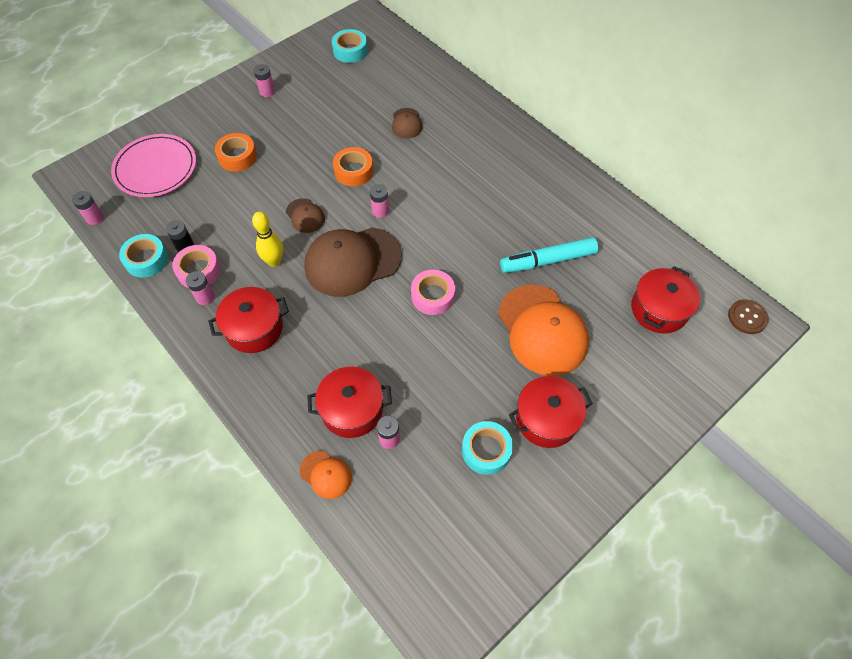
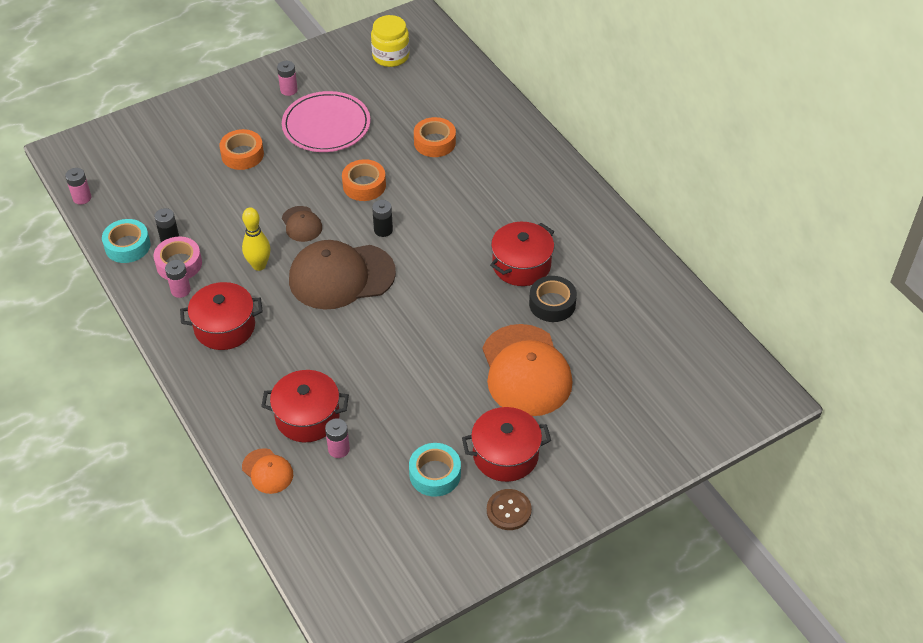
camera: 10 degrees right, 10 degrees down
pink plate [111,134,196,197] -> pink plate moved to [282,91,370,152]
turquoise tape [332,29,367,63] -> yellow jar [371,15,409,67]
pink battery [370,184,389,218] -> black battery [372,200,393,237]
brown cap [392,108,422,139] -> orange tape [414,117,456,157]
pink tape [411,270,455,315] -> none
turquoise marker [500,237,598,273] -> black tape [529,276,577,322]
red pot [631,266,700,333] -> red pot moved to [490,222,554,286]
brown button [728,299,769,334] -> brown button moved to [487,489,532,530]

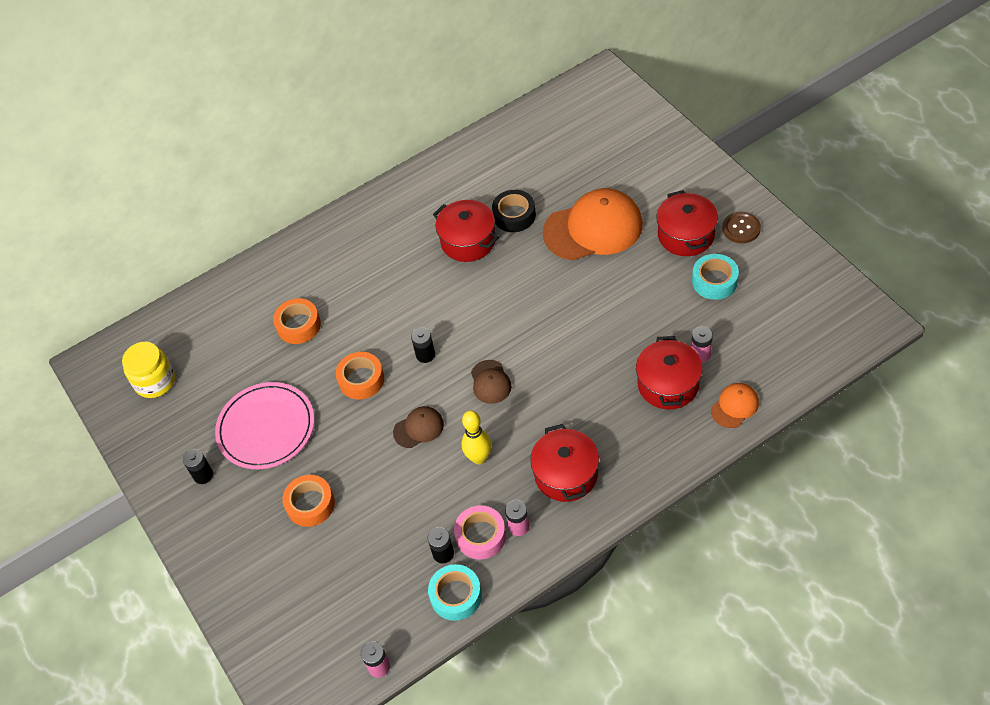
camera: 85 degrees left, 5 degrees up
pink battery [277,61,298,96] -> black battery [183,449,213,484]
brown cap [289,240,396,310] -> brown cap [471,360,512,404], size x0.47

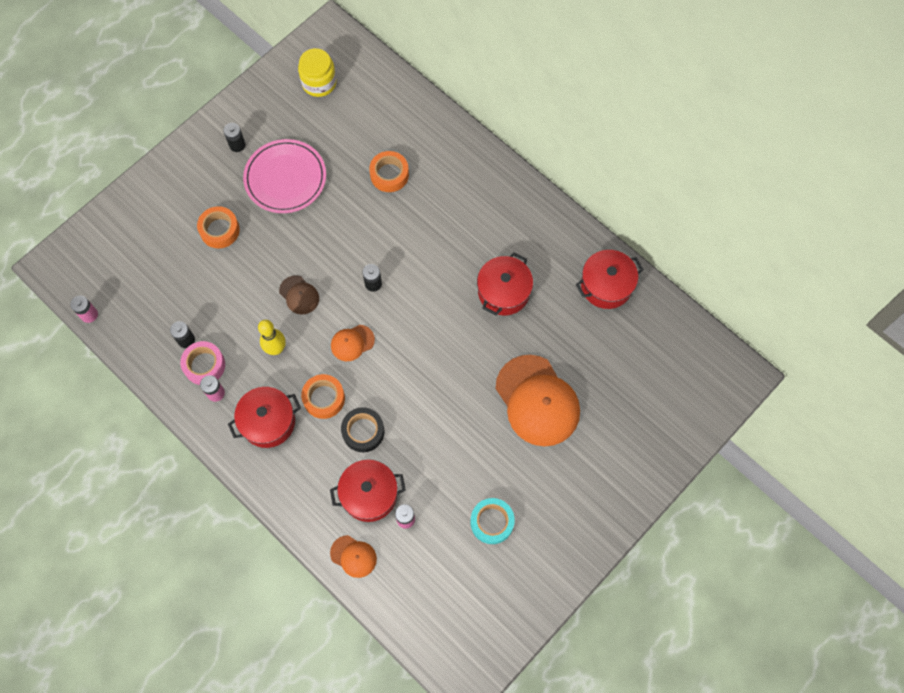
camera: 70 degrees right, 15 degrees up
orange tape [336,352,384,400] -> orange tape moved to [301,374,345,419]
turquoise tape [428,564,482,621] -> none
brown cap [471,360,512,404] -> orange cap [331,325,375,361]
black tape [492,190,536,232] -> black tape moved to [341,407,385,452]
red pot [657,190,718,256] -> red pot moved to [576,250,644,309]
brown button [722,212,761,243] -> none

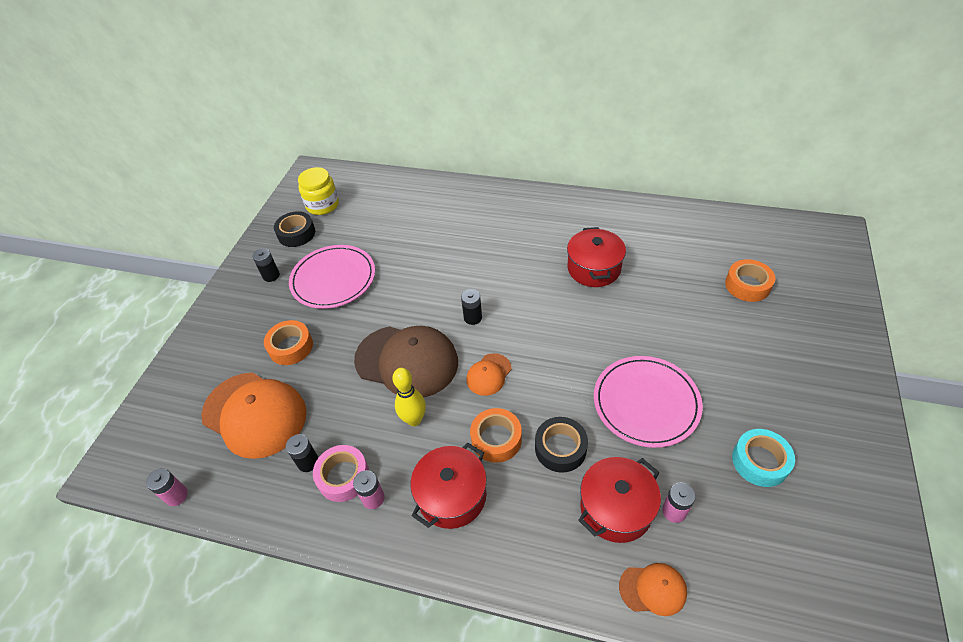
camera: 25 degrees left, 20 degrees down
brown cap [279,275,319,314] -> brown cap [354,326,458,398], size x2.12
orange tape [369,151,409,192] -> orange tape moved to [725,259,775,302]
orange cap [495,355,580,446] -> orange cap moved to [201,373,307,459]
red pot [576,250,644,309] -> none
none -> black tape [274,211,315,247]
none -> pink plate [594,356,703,448]

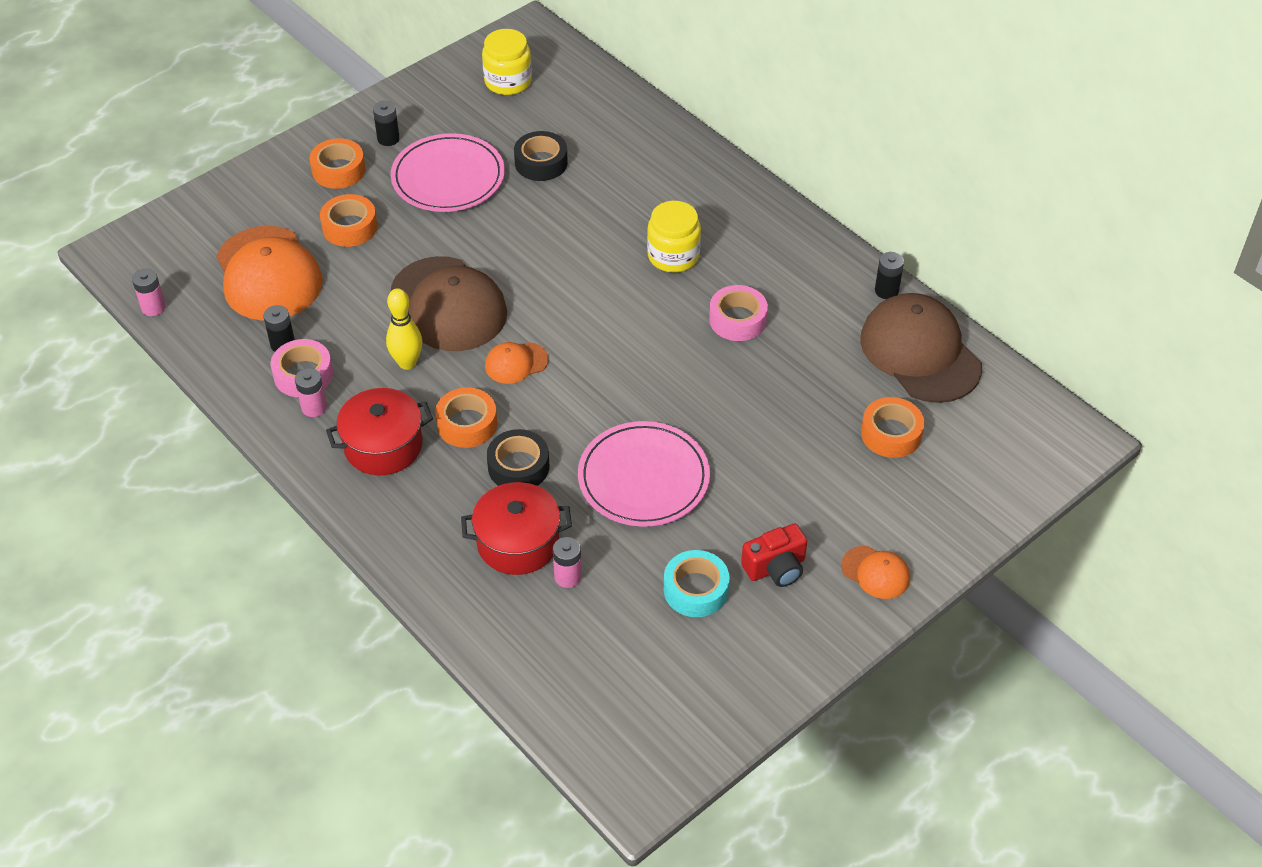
camera: 30 degrees right, 0 degrees up
black tape [274,211,315,247] -> black tape moved to [514,131,568,181]
black battery [461,289,482,325] -> black battery moved to [875,252,904,299]
red pot [567,227,626,287] -> pink tape [709,285,768,341]
orange cap [619,563,687,616] -> orange cap moved to [841,546,910,599]
none -> orange tape [309,138,365,189]
none -> yellow jar [647,201,701,273]
none -> red camera [741,523,807,587]
none -> brown cap [860,293,982,403]

